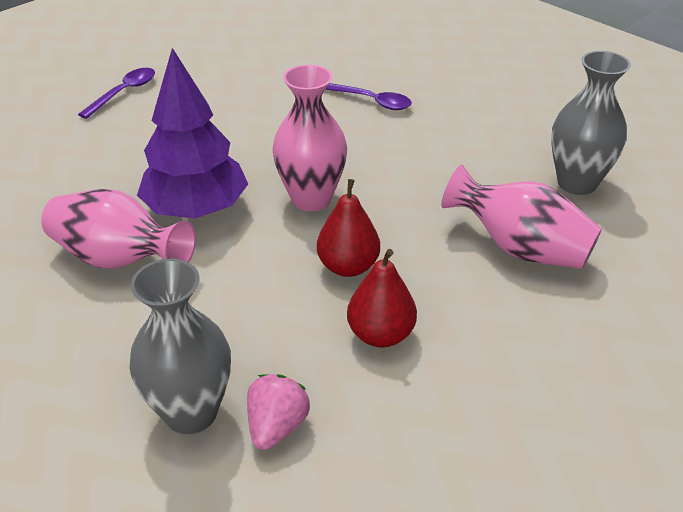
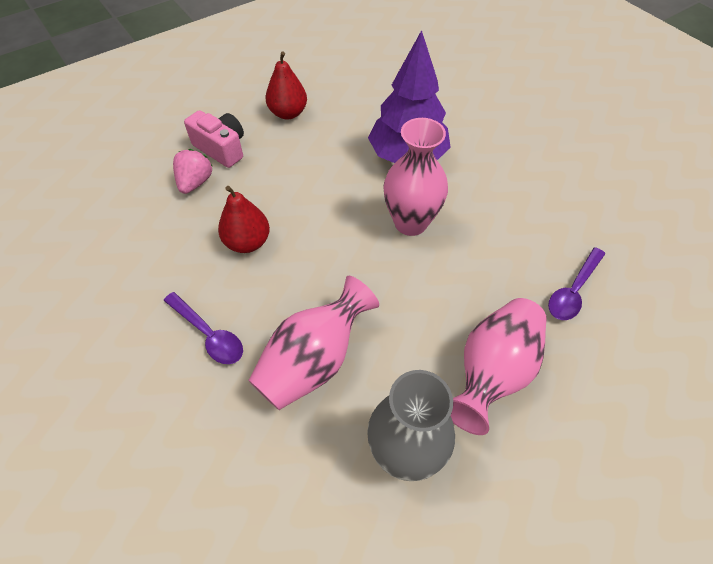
camera: 100 degrees right, 15 degrees up
pink vase [41,189,196,268] -> pink vase moved to [450,298,547,435]
purple spoon [78,68,155,119] -> purple spoon moved to [163,292,243,364]
grey vase [130,259,231,434] -> pink camera [184,110,244,168]
pink strawberry [247,374,310,450] -> pink strawberry turned 105 degrees counterclockwise [173,149,212,194]
red pear [317,179,380,277] -> red pear moved to [265,51,307,120]

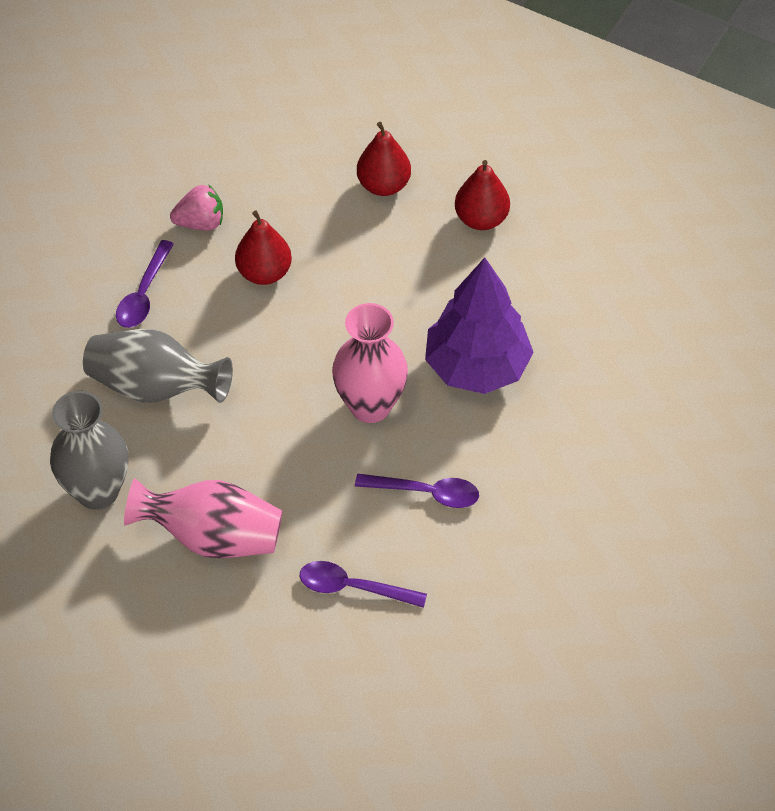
camera: 65 degrees right, 0 degrees up
pink strawberry [173,149,212,194] -> pink strawberry moved to [170,184,223,231]
pink camera [184,110,244,168] -> red pear [357,122,411,196]
pink vase [248,276,379,410] -> grey vase [83,329,233,403]
none -> purple spoon [355,474,479,508]

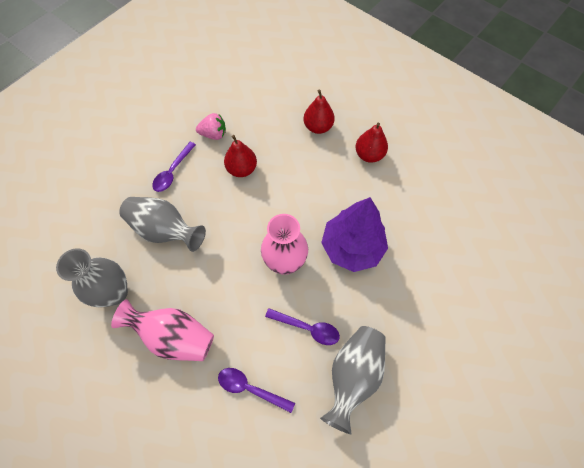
camera: 10 degrees right, 10 degrees up
none -> grey vase [320,326,386,434]

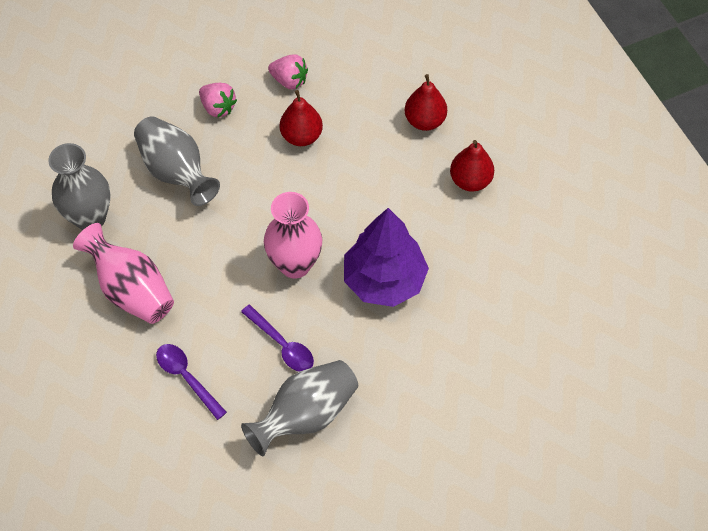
camera: 25 degrees right, 5 degrees down
purple spoon [152,142,196,192] -> pink strawberry [199,83,237,118]

